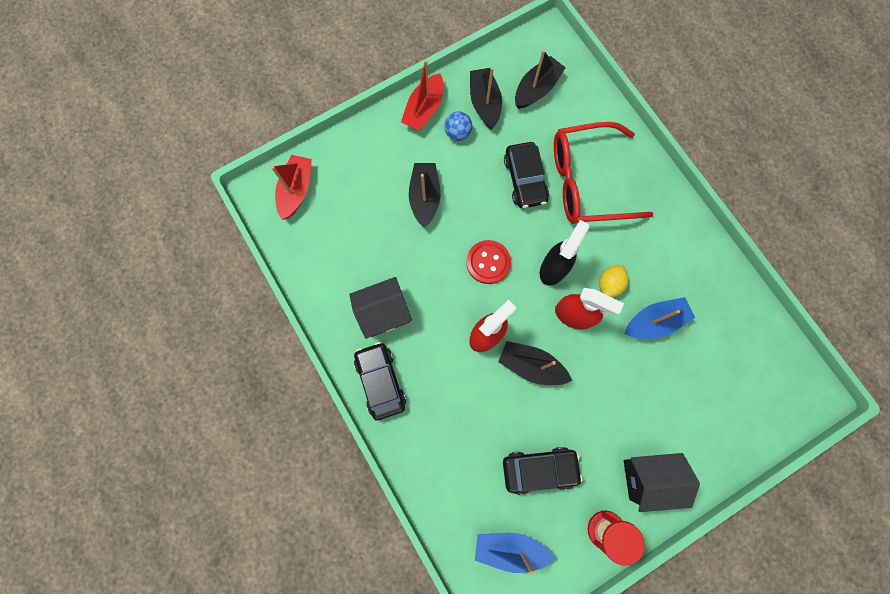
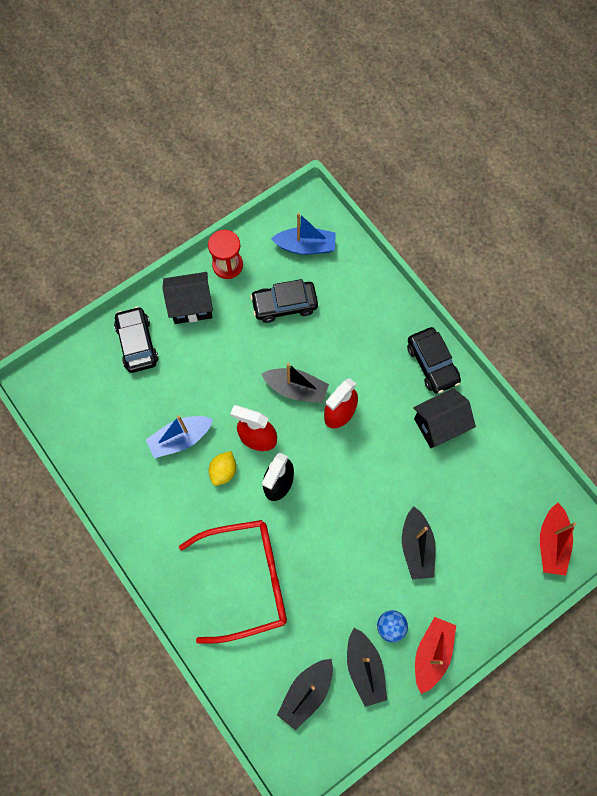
camera: 175 degrees right, 5 degrees down
red button [466,240,511,284] -> none
black car [504,142,549,208] -> black car moved to [114,306,158,373]

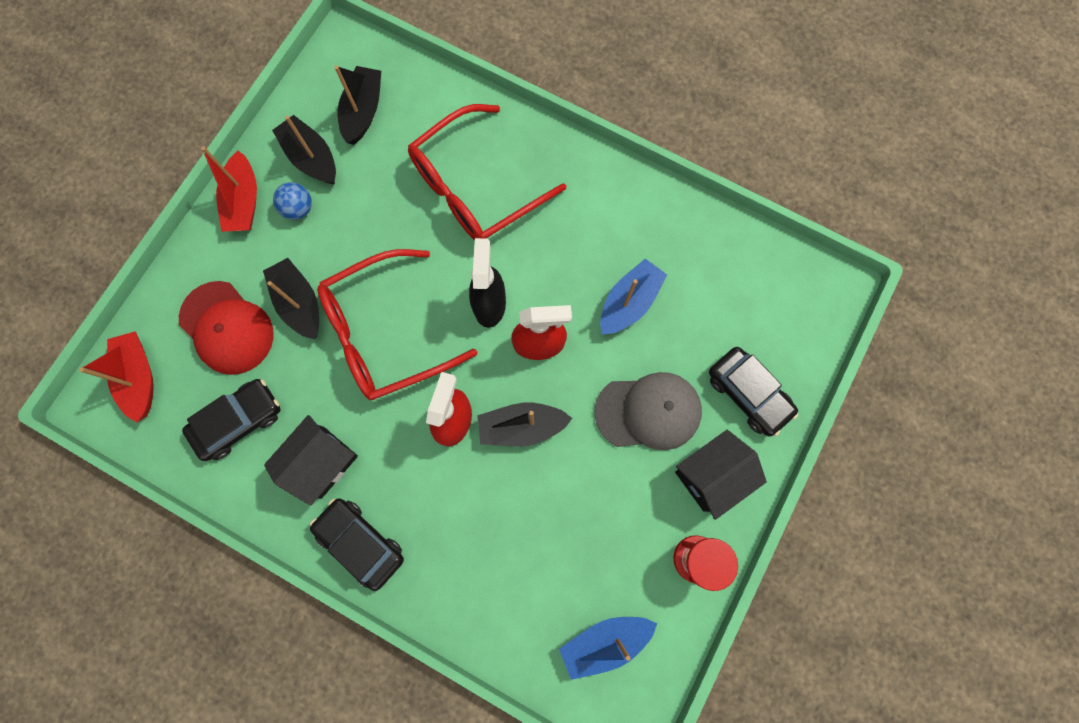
camera: 155 degrees right, 5 degrees up
yellow lemon [209,451,236,486] -> none
black car [250,279,318,323] -> black car moved to [182,379,281,461]
none -> red cap [179,281,274,375]
none -> red glasses [317,249,477,400]
none -> grey cap [595,372,702,450]

